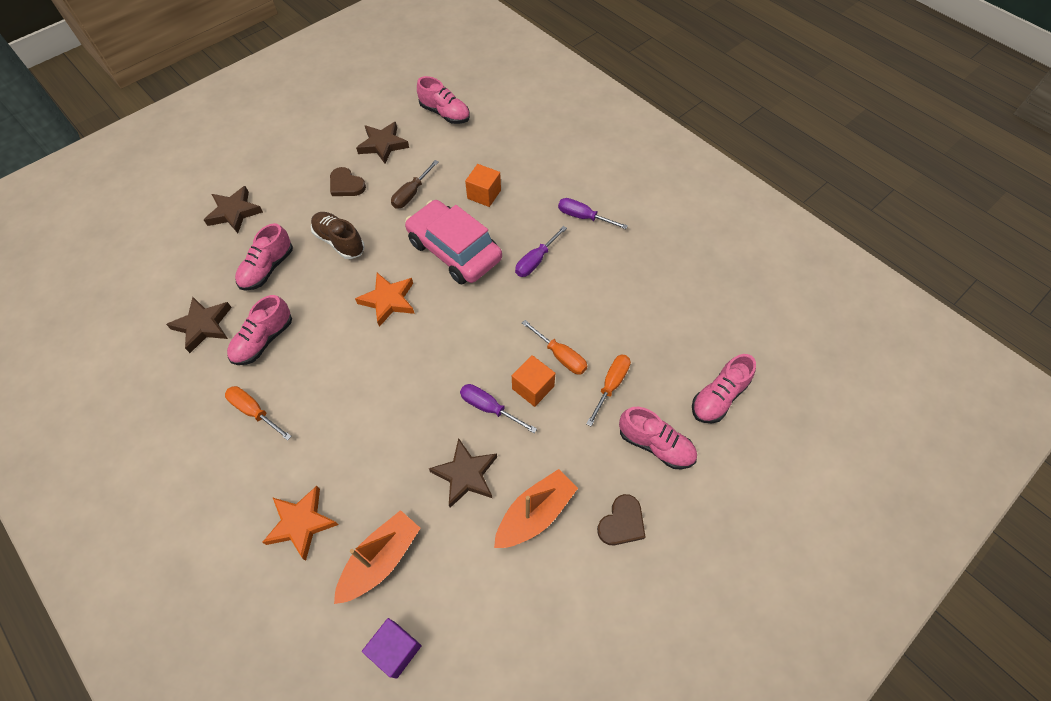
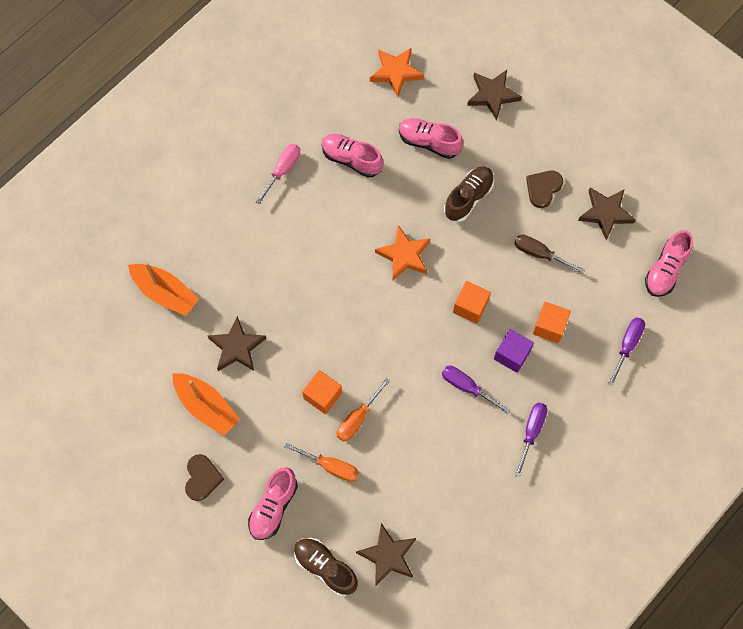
camera: 85 degrees right, 10 degrees up
brown star [166,297,232,353] -> brown star moved to [356,523,416,586]
orange screwdriver [225,386,292,441] -> pink screwdriver [256,144,300,205]
orange star [262,486,339,561] -> orange star moved to [370,48,424,97]
purple cube [362,618,422,679] -> purple cube moved to [494,329,534,373]
pink car [405,200,502,284] -> orange cube [453,281,491,324]
purple screwdriver [460,384,537,433] -> purple screwdriver moved to [608,317,645,387]
brown heart [597,494,645,545] -> brown heart turned 120 degrees counterclockwise [185,454,224,501]
pink shoe [692,354,756,423] -> brown shoe [294,538,358,596]

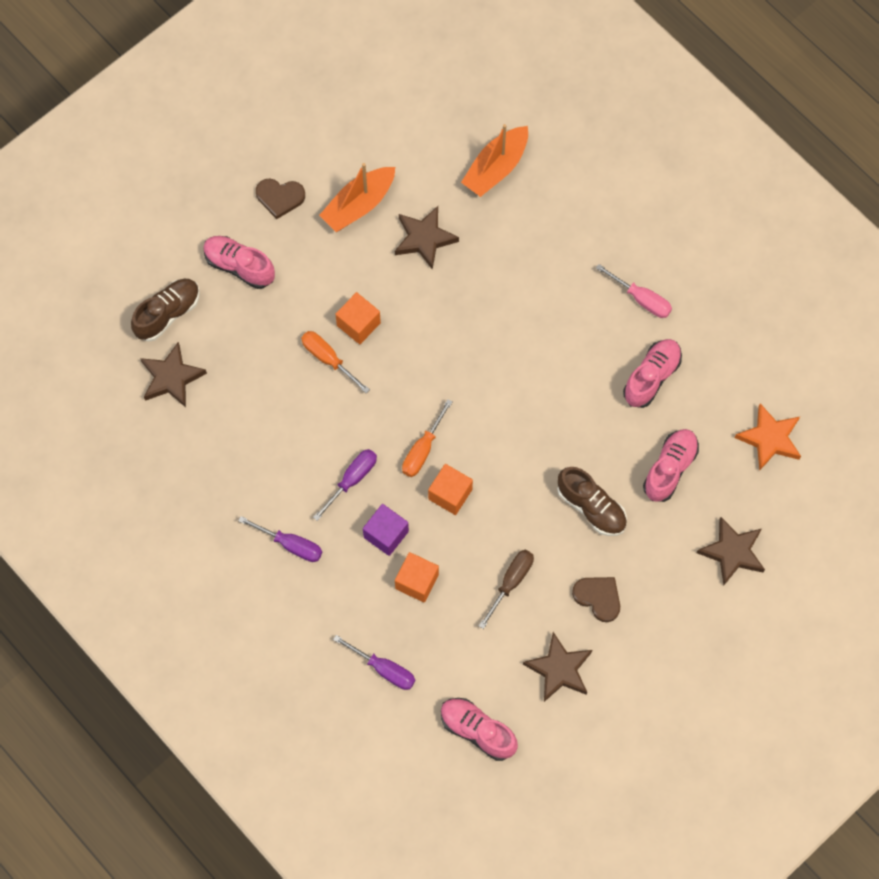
camera: 95 degrees right, 0 degrees up
orange screwdriver [284,443,359,482] -> orange screwdriver moved to [402,399,453,477]
orange star [375,225,430,281] -> none

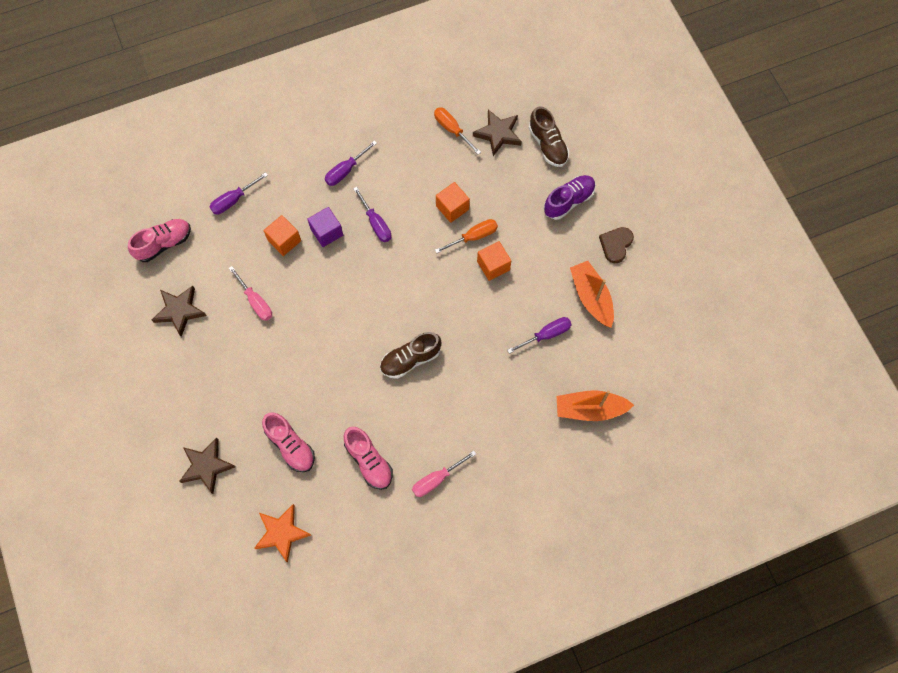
camera: 110 degrees right, 0 degrees up
pink shoe [203,236,275,289] -> purple shoe [544,175,596,220]
brown star [395,206,459,269] -> purple screwdriver [507,317,572,354]
orange screwdriver [402,399,453,477] -> orange screwdriver moved to [434,107,481,155]
orange cube [428,464,473,515] -> orange cube moved to [436,182,470,223]
orange boat [461,124,528,197] -> orange boat turned 60 degrees counterclockwise [557,390,634,421]
brown screwdriver [479,550,534,629] -> pink screwdriver [229,266,272,321]
brown shoe [557,467,627,536] -> brown shoe moved to [380,332,442,379]
brown heart [572,577,620,622] -> none

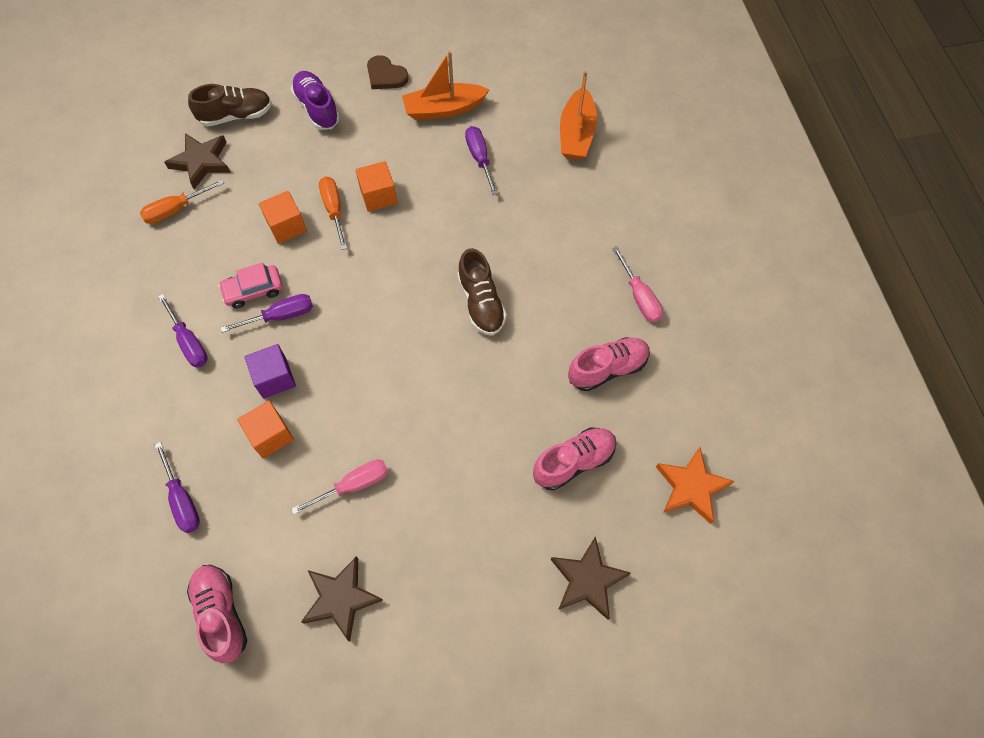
camera: 80 degrees left, 5 degrees down
none -> pink car [218,263,283,309]

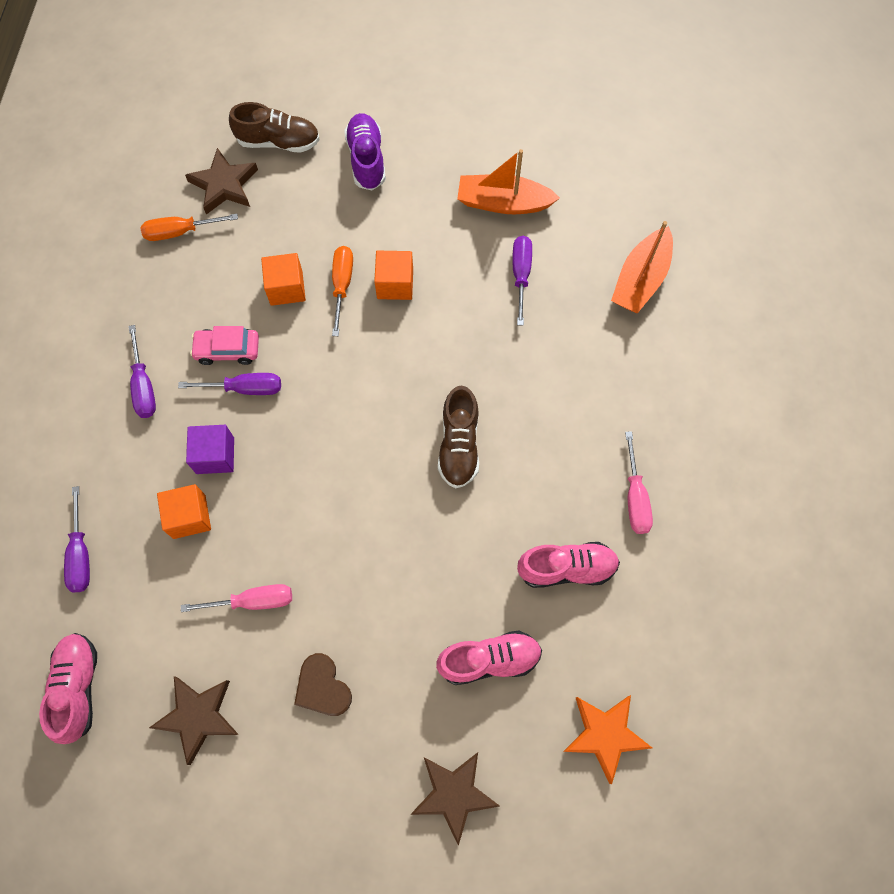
camera: 20 degrees right, 5 degrees up
brown heart [367,55,409,89] -> brown heart moved to [294,653,352,716]

